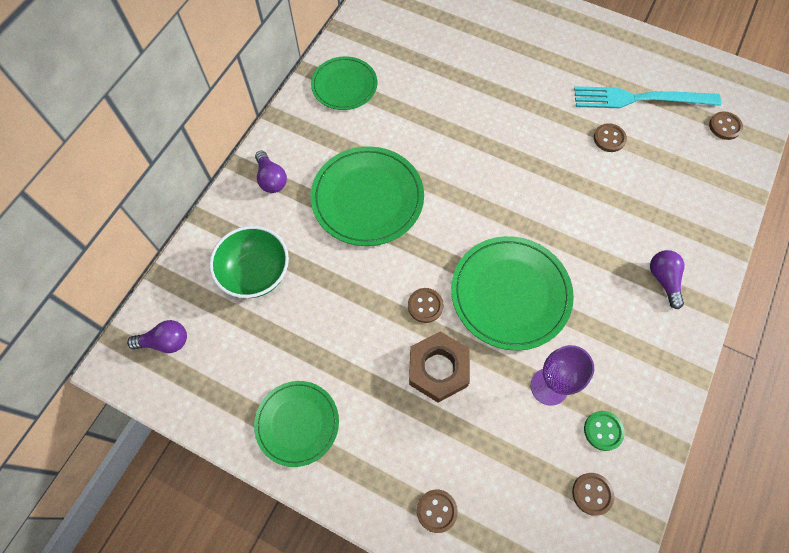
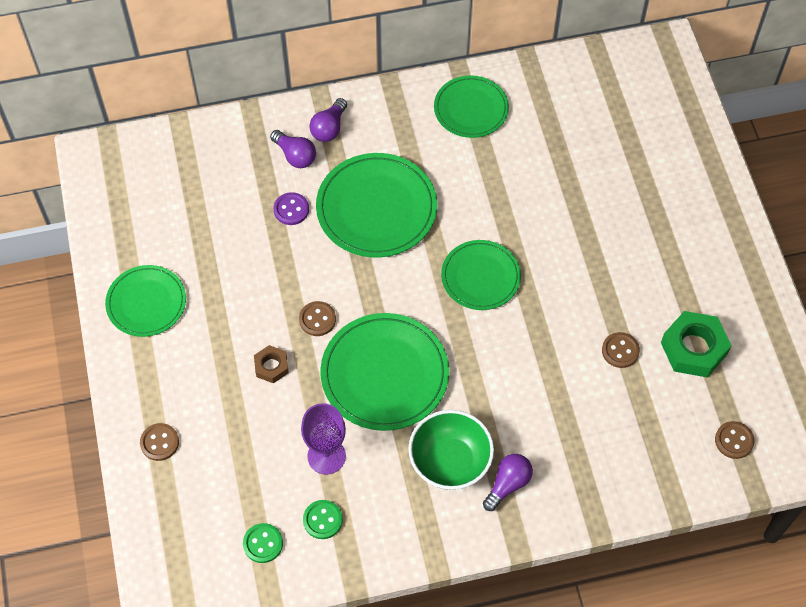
camera: 50 degrees right, 5 degrees down
purple light bulb [127,320,187,353] -> purple light bulb moved to [270,130,316,168]
green bowl [209,226,289,298] -> green bowl moved to [408,410,494,490]
brown nut [409,331,470,403] -> brown nut [254,345,289,384], size x0.55
brown button [572,473,614,516] -> green button [243,523,283,563]
turquoise fork [574,86,721,108] -> green nut [661,311,732,378]
none -> purple button [273,192,309,225]
none -> green plate [441,240,521,310]

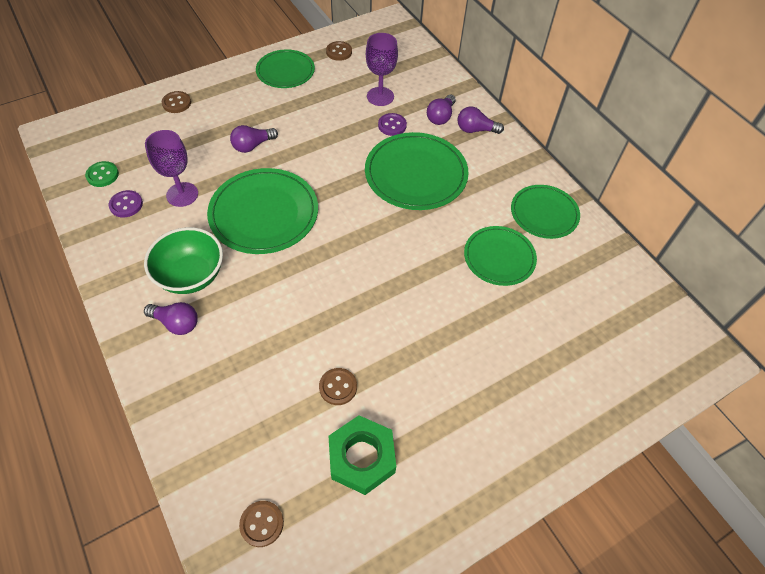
camera: 70 degrees right, 5 degrees down
brown nut [254,345,289,384] -> purple light bulb [230,125,278,153]
brown button [299,301,336,336] -> brown button moved to [326,41,352,61]
green button [303,500,343,539] -> purple button [109,190,143,218]
green plate [441,240,521,310] -> green plate moved to [464,226,537,286]
none -> purple goblet [366,33,398,106]

